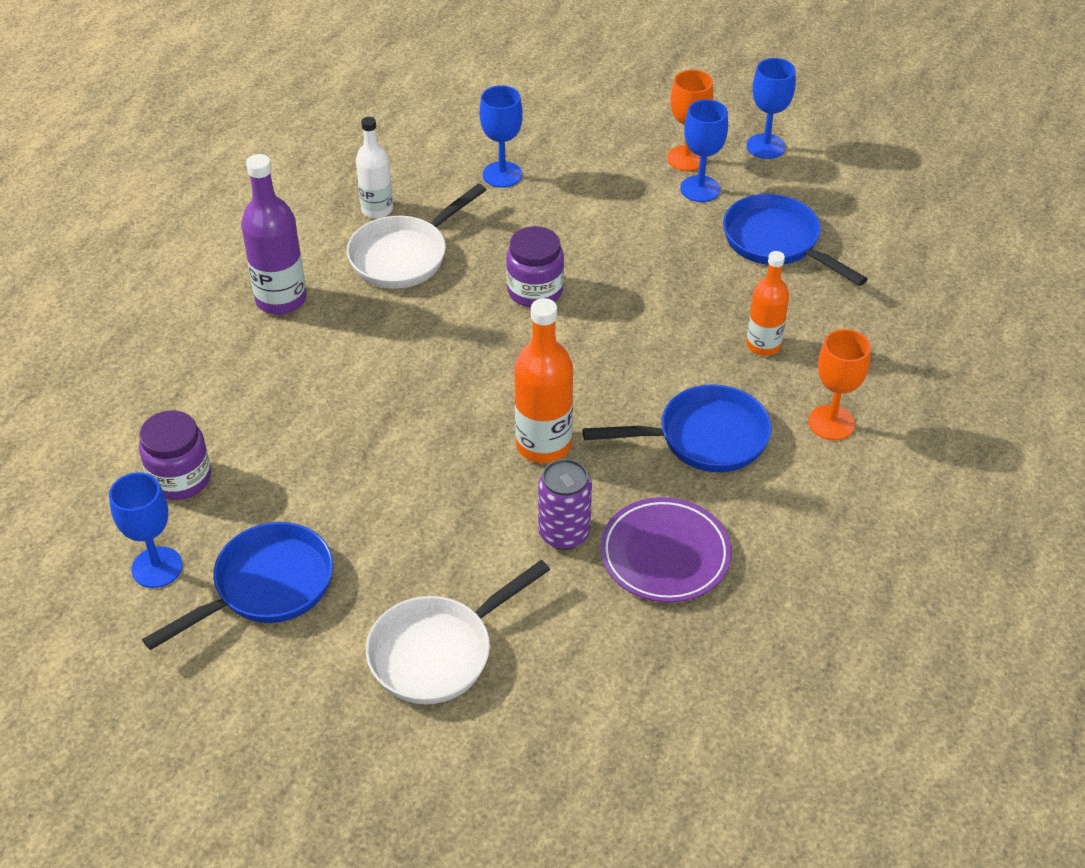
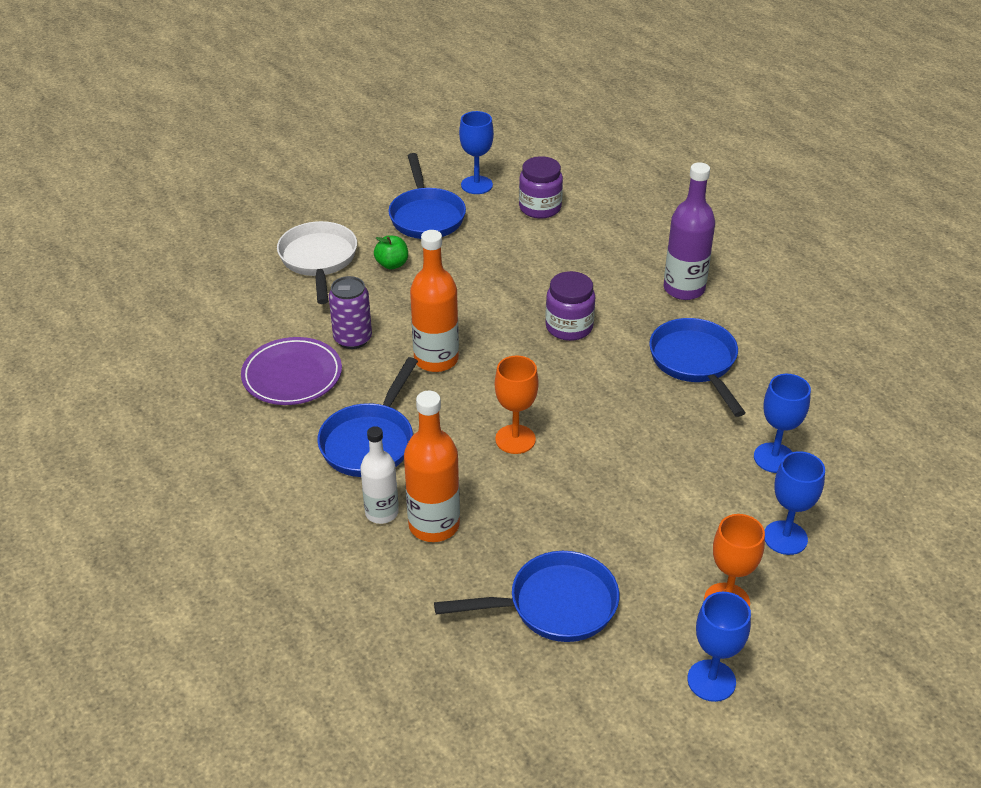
camera: 120 degrees right, 5 degrees down
white pan [347,183,486,289] -> blue pan [649,318,746,417]
white bottle [356,117,393,219] -> white bottle moved to [360,426,399,524]
purple jar [506,226,564,308] -> purple jar moved to [545,271,595,341]
blue goblet [680,99,728,202] -> blue goblet moved to [765,451,825,555]
orange bottle [746,251,789,356] -> orange bottle [404,391,460,542], size x1.51
orange goblet [808,329,871,440] -> orange goblet moved to [495,356,539,454]
none -> green apple [374,236,408,269]

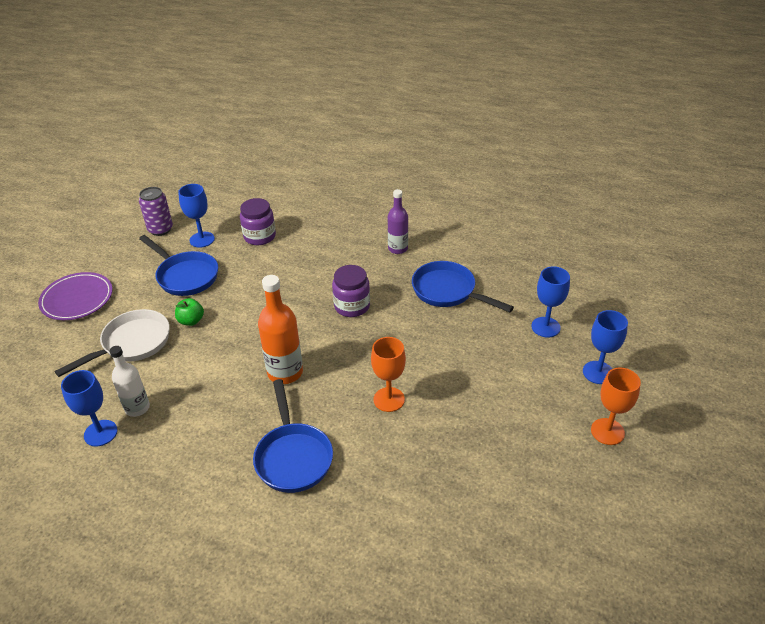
camera: 35 degrees left, 0 degrees up
purple plate [241,337,342,405] -> purple plate moved to [38,272,113,320]
white pan [277,221,357,304] -> white pan turned 90 degrees clockwise [55,309,170,377]
purple can [329,276,372,349] -> purple can moved to [139,187,173,236]
white bottle [360,426,399,524] -> white bottle moved to [110,346,150,417]
orange bottle [404,391,460,542] -> none
blue pan [434,551,619,642] -> none
purple bottle [663,162,715,300] -> purple bottle [388,189,408,254], size x0.66
blue goblet [687,592,751,702] -> blue goblet moved to [61,370,117,447]

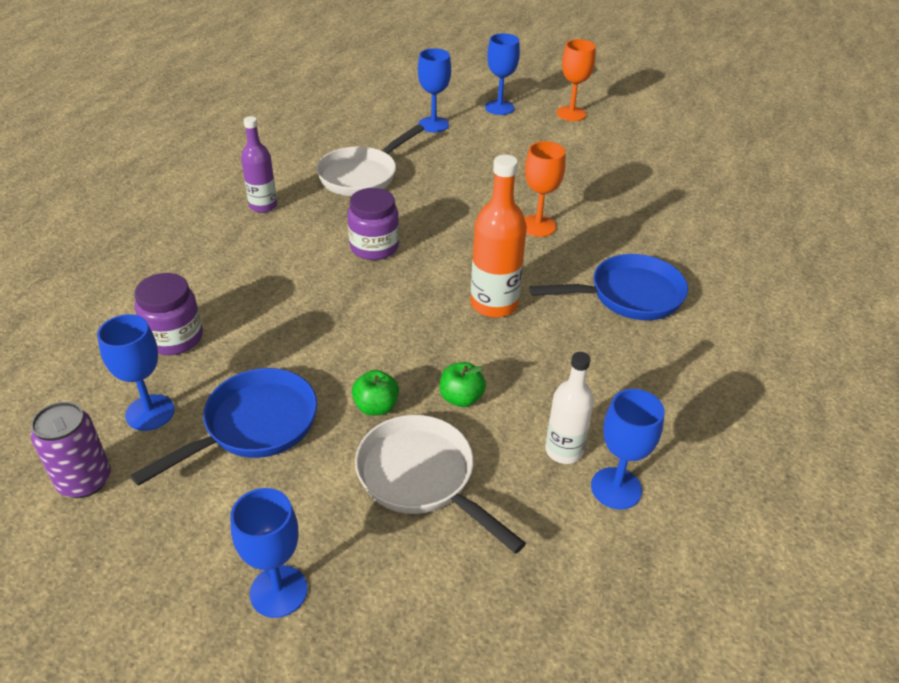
camera: 90 degrees left, 0 degrees up
purple plate [38,272,113,320] -> blue goblet [230,488,308,618]
blue pan [412,261,514,312] -> white pan [316,124,424,196]
none -> green apple [440,362,486,407]

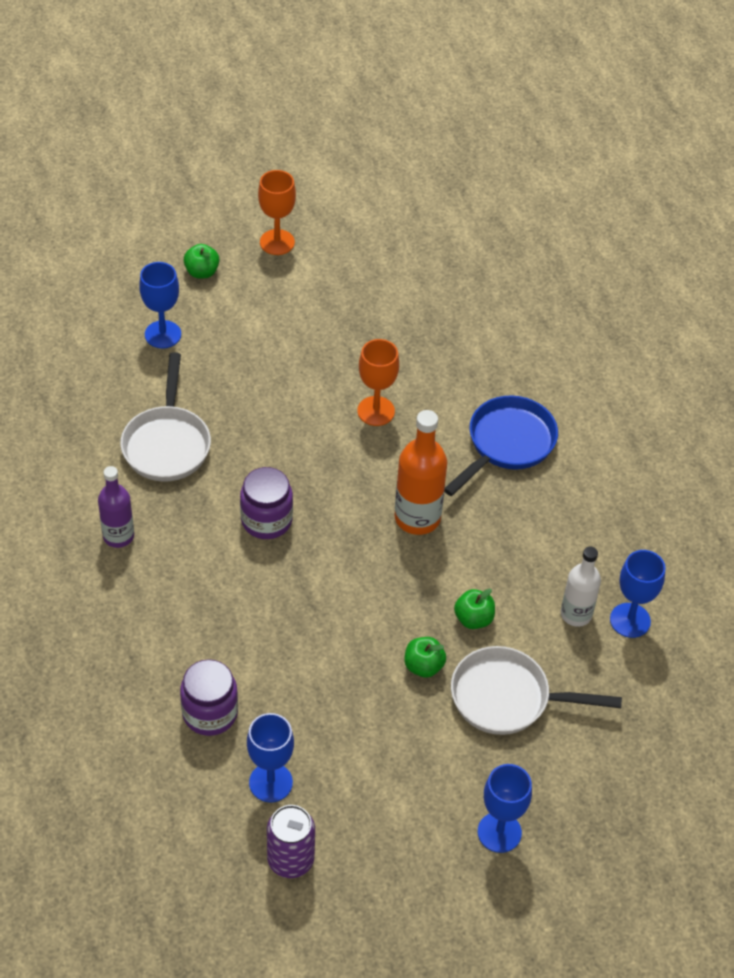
camera: 40 degrees left, 10 degrees up
blue pan [130,368,317,486] -> none
blue goblet [485,33,520,115] -> green apple [184,244,219,279]

